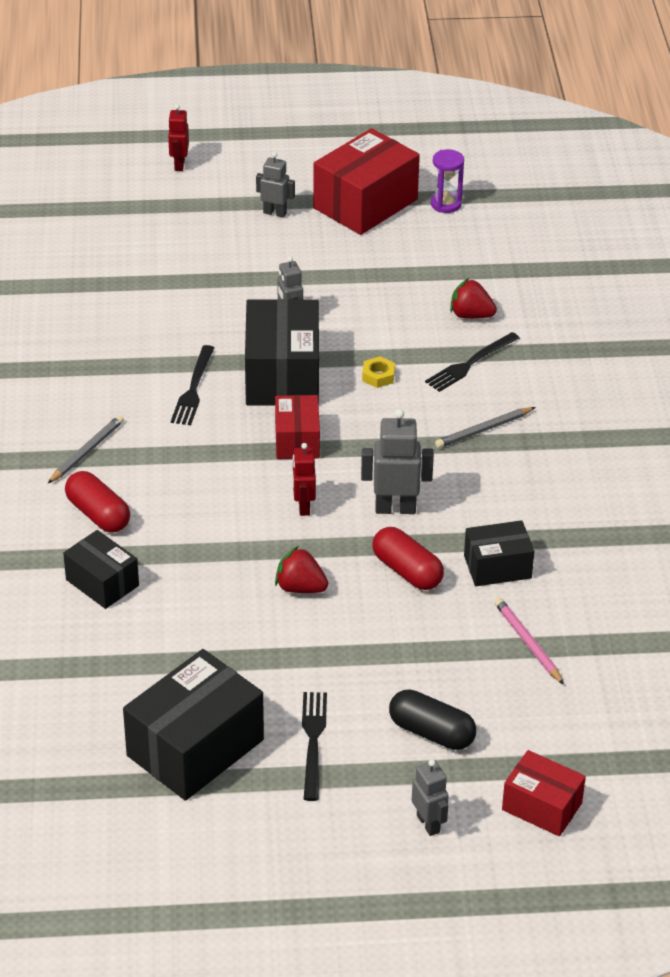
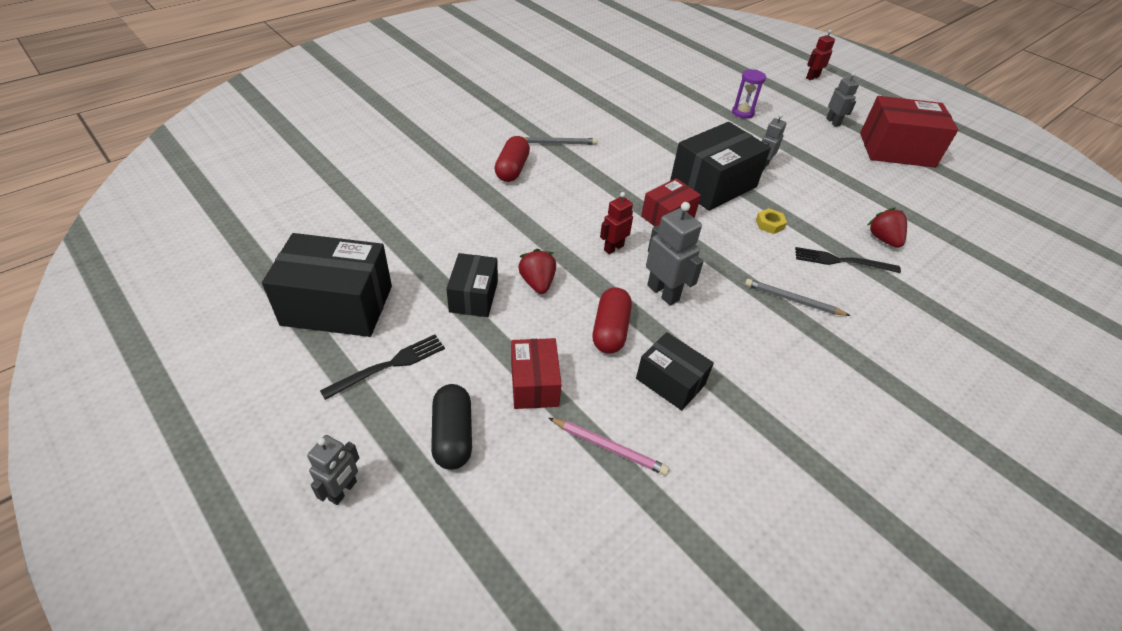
camera: 50 degrees right, 5 degrees up
black box [63,530,139,609] -> black box moved to [446,253,498,317]
black fork [171,345,214,425] -> none
purple hourglass [431,149,464,213] -> purple hourglass moved to [732,69,766,119]
pink pencil [494,597,564,685] -> pink pencil turned 90 degrees clockwise [549,418,669,476]
red box [502,750,586,836] -> red box moved to [511,338,561,409]

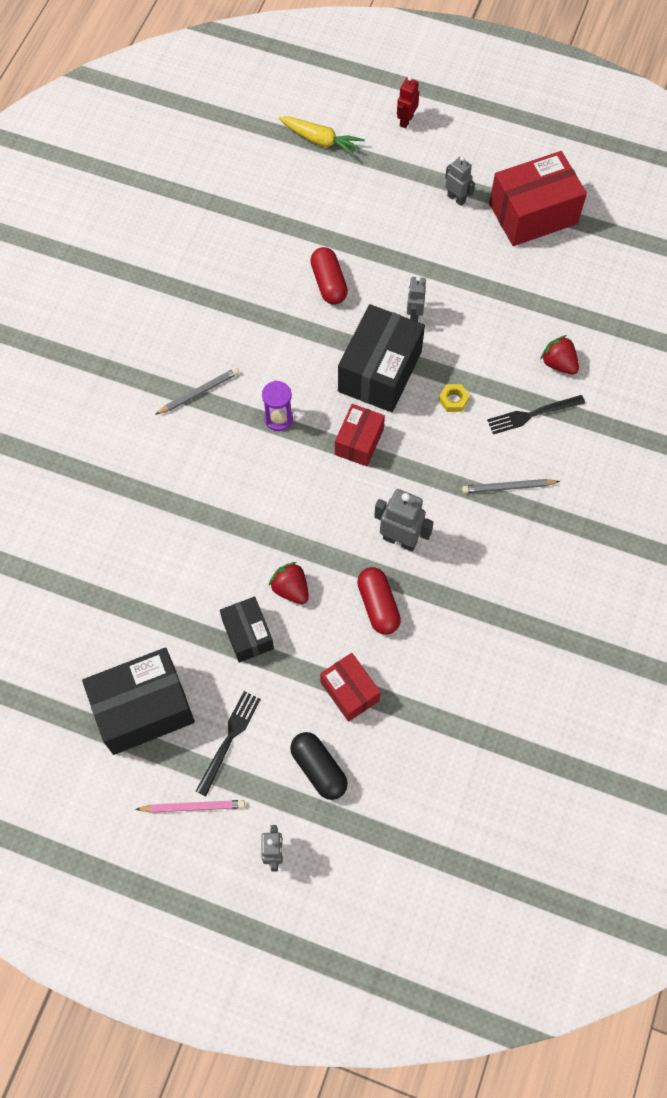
camera: 25 degrees left, 20 degrees up
red capsule [494,136,530,182] -> red capsule moved to [310,247,348,305]
pink pencil [549,418,669,476] -> pink pencil moved to [135,800,245,813]
red robot [600,192,633,254] -> none
black box [636,332,714,411] -> none
purple hourglass [732,69,766,119] -> purple hourglass moved to [262,381,293,431]
none -> yellow carrot [279,117,365,157]

